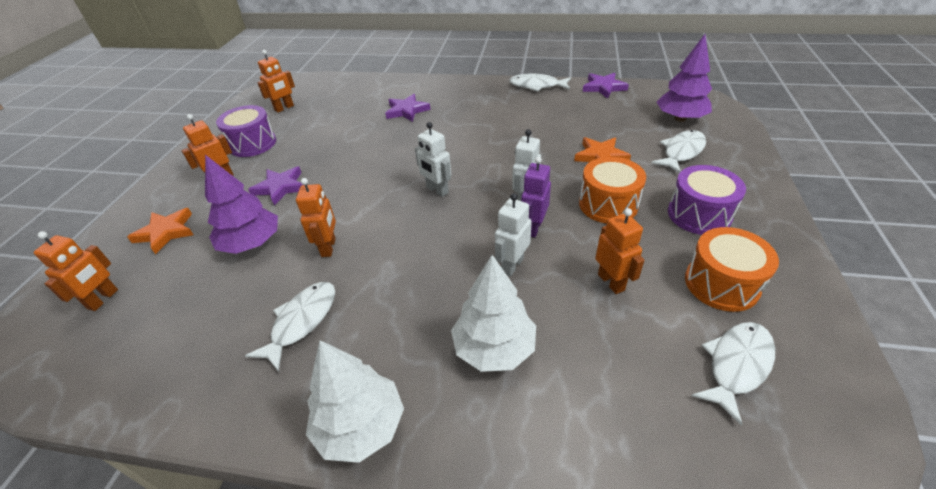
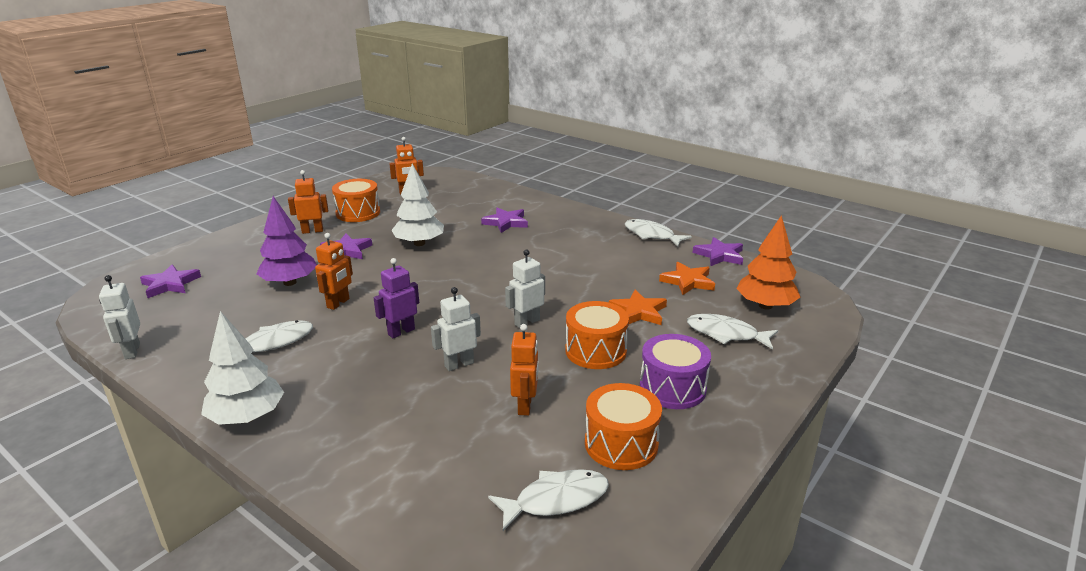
camera: 25 degrees right, 15 degrees down
orange robot [34,231,118,311] -> purple star [140,264,201,298]
orange star [127,208,193,254] -> orange star moved to [659,262,715,295]
purple drum [216,105,276,157] -> orange drum [332,179,380,222]
white robot [415,122,451,197] -> white robot moved to [99,275,140,359]
white tree [451,255,536,372] -> white tree moved to [391,164,444,246]
purple robot [521,157,551,237] -> purple robot moved to [374,258,419,338]
white fish [651,130,706,173] -> white fish turned 135 degrees counterclockwise [687,314,778,350]
purple tree [657,34,712,122] -> orange tree [736,215,801,310]

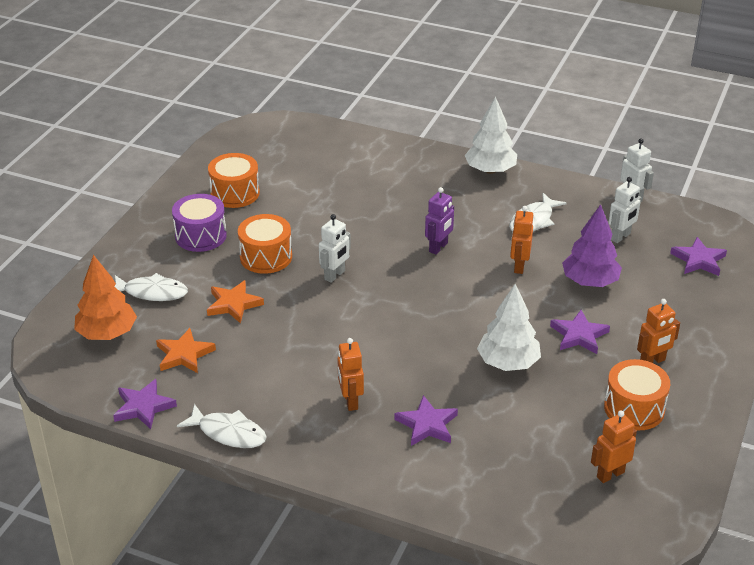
camera: 165 degrees right, 10 degrees up
white robot [431,287,481,371] -> white robot moved to [609,177,641,243]
white fish [488,469,609,531] -> none
orange robot [510,324,538,416] -> orange robot moved to [337,338,364,411]

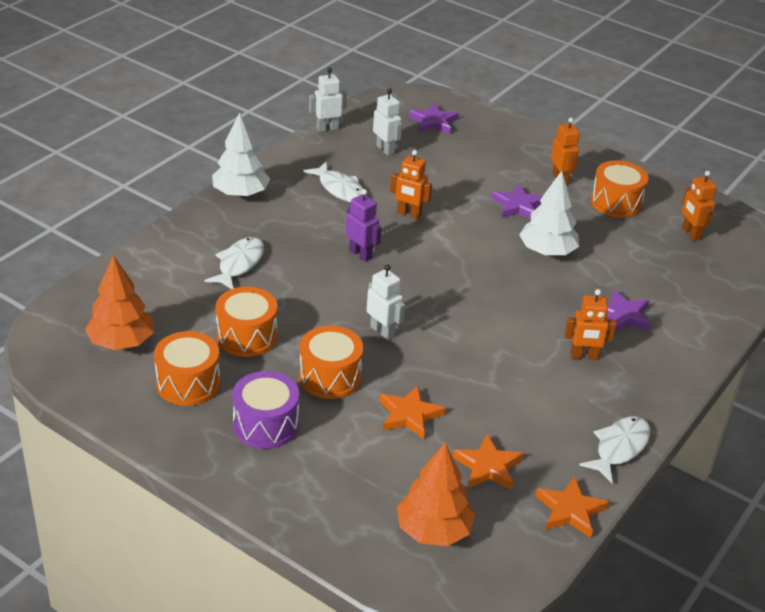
camera: 80 degrees left, 0 degrees up
purple star [113,379,177,429] -> orange star [536,476,609,538]
white fish [115,273,188,301] -> white fish moved to [204,237,264,289]
purple tree [562,204,622,287] -> none
none -> orange tree [85,255,154,350]
none -> orange drum [216,287,278,357]

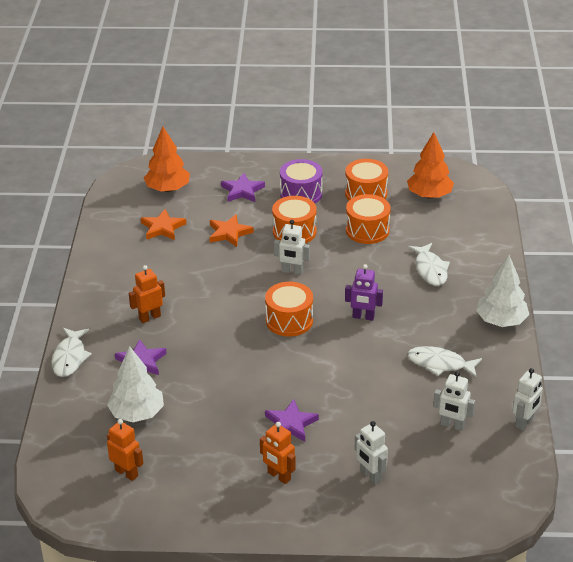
camera: 150 degrees right, 0 degrees up
orange robot [390,150,432,219] -> none
purple star [409,103,459,134] -> purple star moved to [221,173,265,202]
white tree [519,171,579,256] -> white tree moved to [107,346,164,422]
orange star [536,476,609,538] -> none
white fish [579,416,650,483] -> white fish moved to [51,328,92,377]
orange drum [591,160,649,218] -> orange drum moved to [265,282,313,337]
none -> white robot [355,421,388,484]

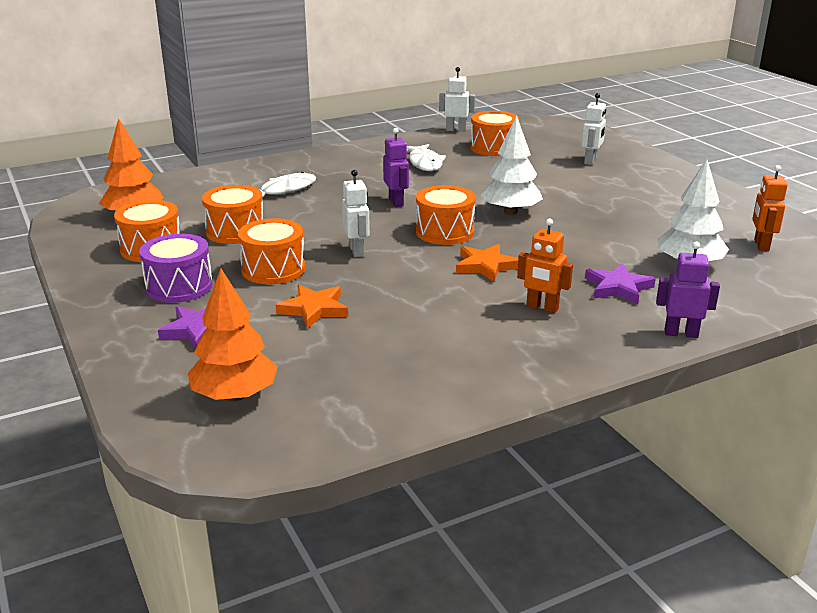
camera: 120 degrees left, 10 degrees down
white fish [51,328,92,377] -> purple robot [656,242,720,338]
orange star [141,209,186,240] -> orange star moved to [456,244,518,282]
orange robot [260,422,296,484] -> none
purple star [265,399,319,442] -> none
white robot [433,371,475,431] -> orange drum [470,111,519,156]
white tree [476,255,529,327] -> white tree moved to [480,115,543,215]

